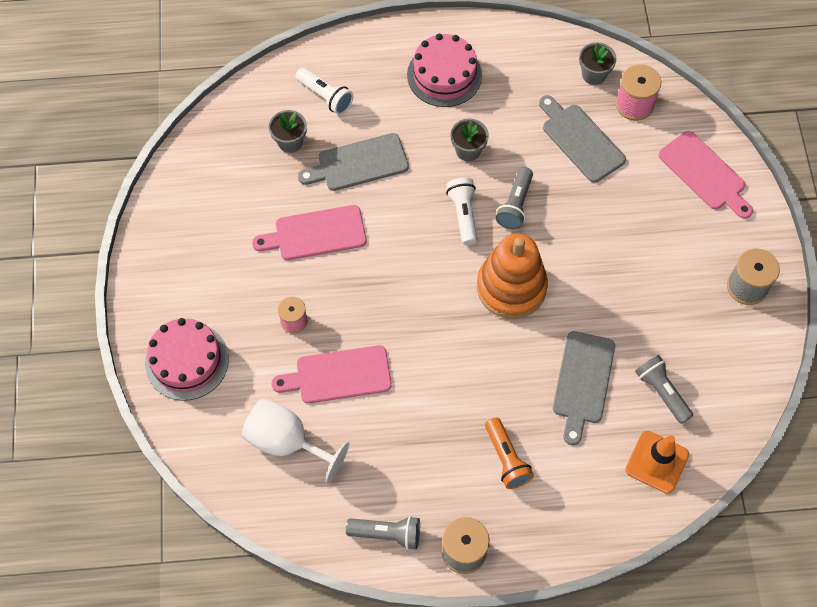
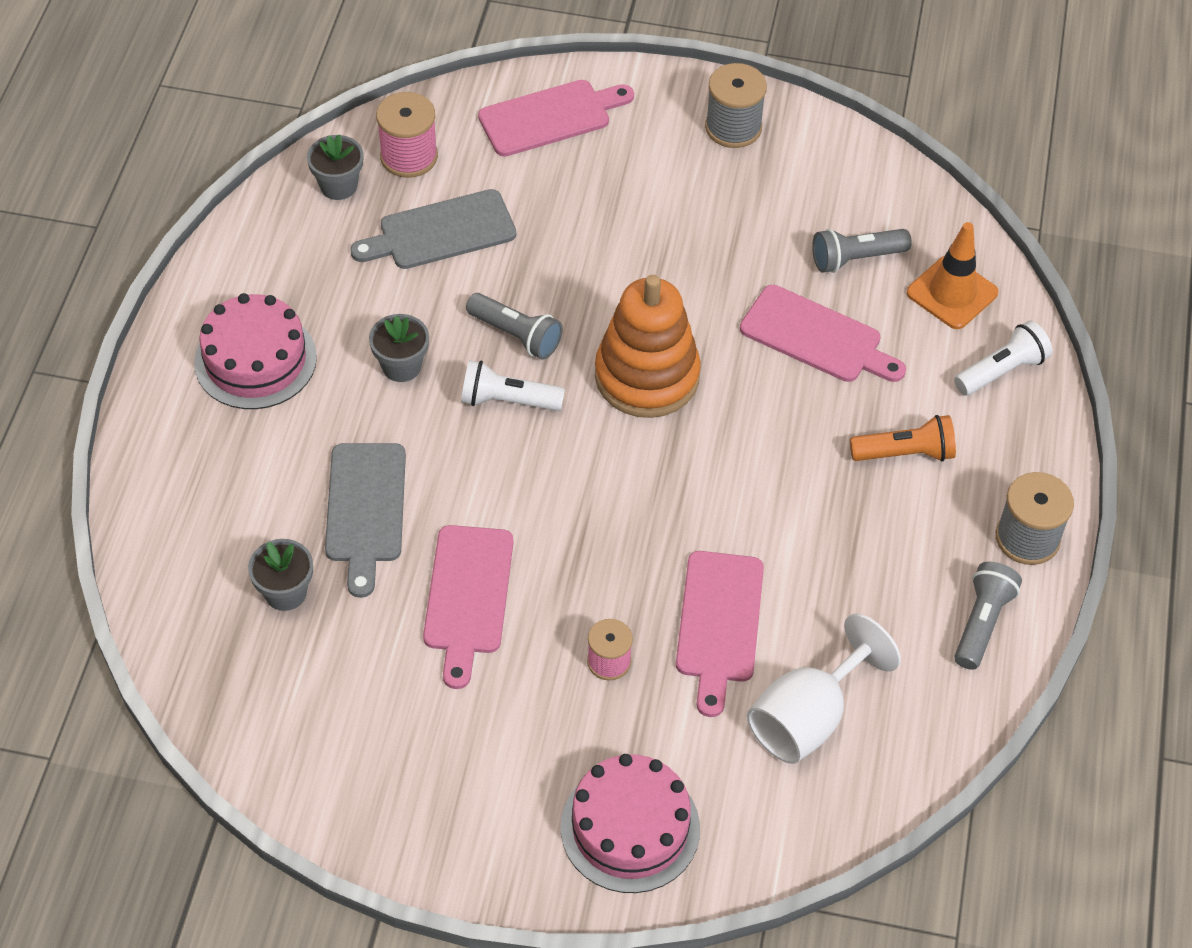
camera: 75 degrees left, 10 degrees down
white flashlight [296,67,354,115] -> white flashlight moved to [954,320,1053,396]
grey cutting board [553,331,615,445] -> pink cutting board [740,285,906,382]

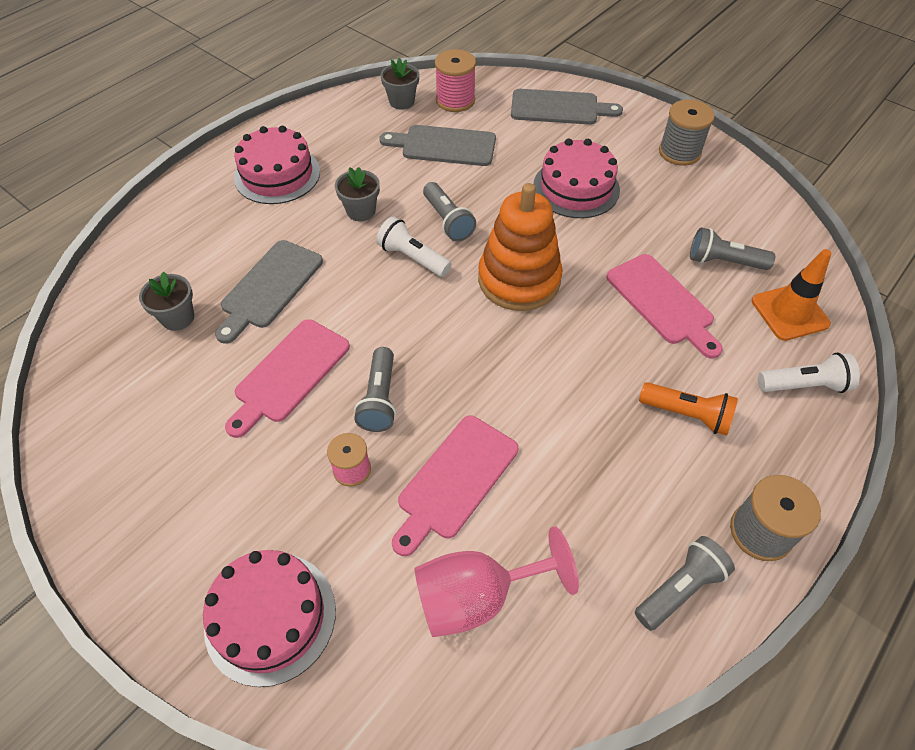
camera: 30 degrees right, 0 degrees up
pink cutting board [478,80,634,157] -> grey cutting board [511,89,623,125]
white goblet [747,614,901,764] -> pink goblet [414,526,579,637]
none -> grey flashlight [354,347,396,432]
none -> pink cake [533,139,620,218]

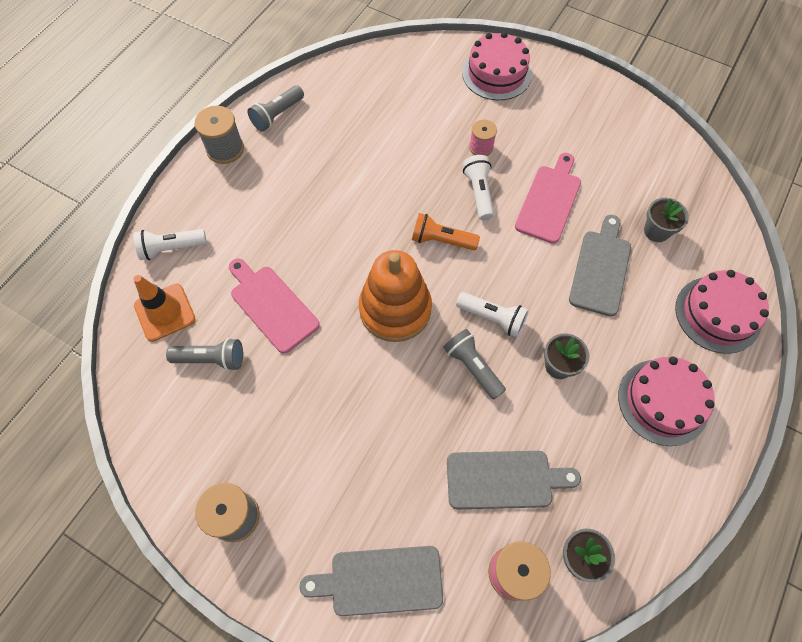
camera: 170 degrees right, 10 degrees up
grey flashlight [354,347,396,432] -> white flashlight [463,155,494,221]
pink cutting board [392,416,518,556] -> none
pink goblet [414,526,579,637] -> none
pink cake [533,139,620,218] -> pink cake moved to [675,270,769,354]
orange flashlight [639,382,738,436] -> orange flashlight moved to [412,213,480,250]

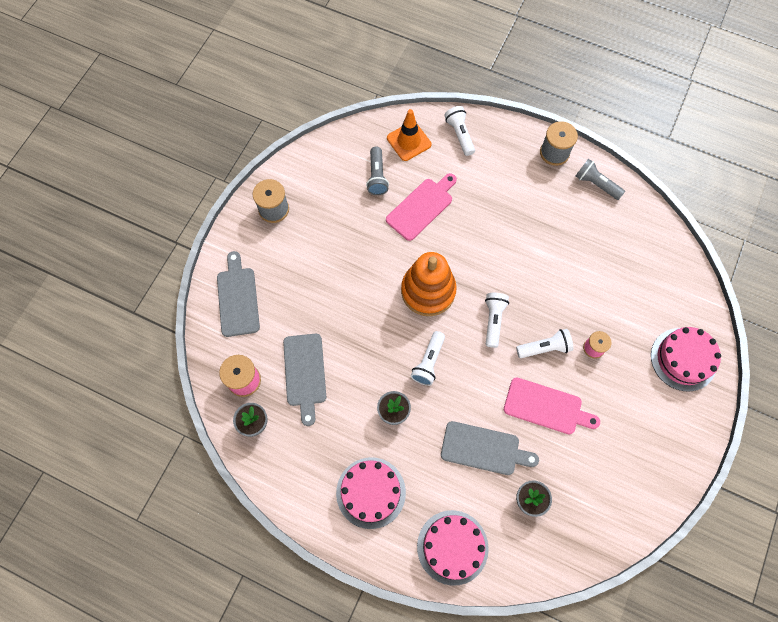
camera: 85 degrees right, 5 degrees up
orange flashlight [412,213,480,250] -> white flashlight [485,293,509,348]
grey flashlight [443,329,506,399] -> none

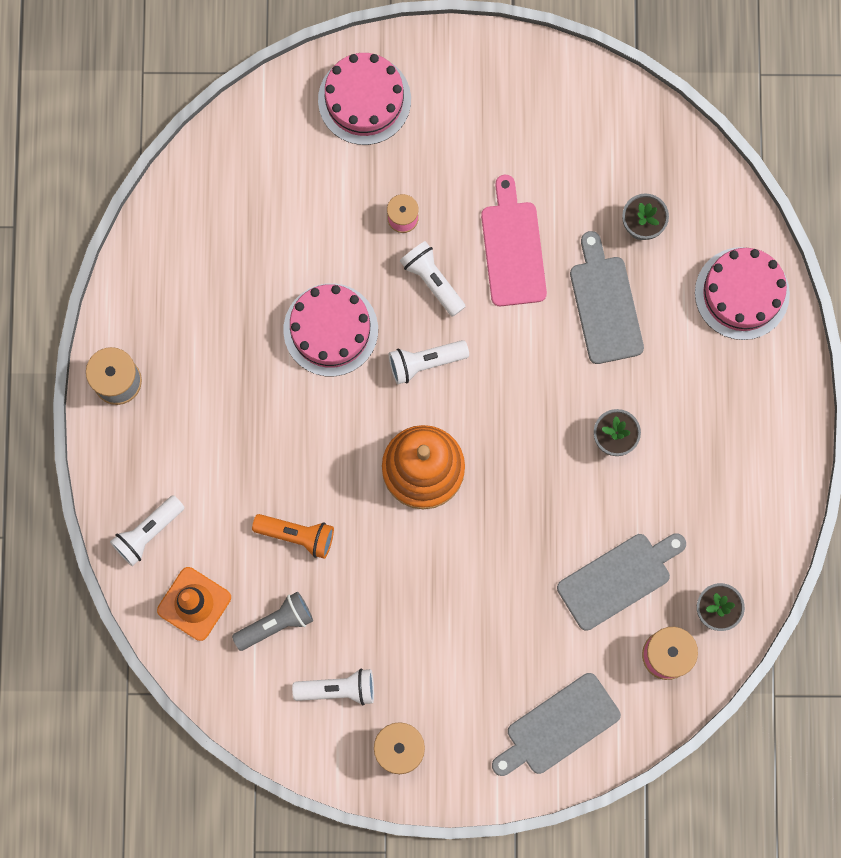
camera: 115 degrees left, 10 degrees up
pink cake [336,457,406,529] -> pink cake moved to [283,283,378,376]
pink cutting board [386,173,457,241] -> orange flashlight [252,514,334,559]
white flashlight [411,331,445,386] -> white flashlight moved to [292,668,374,705]
grey flashlight [576,159,625,200] -> none

